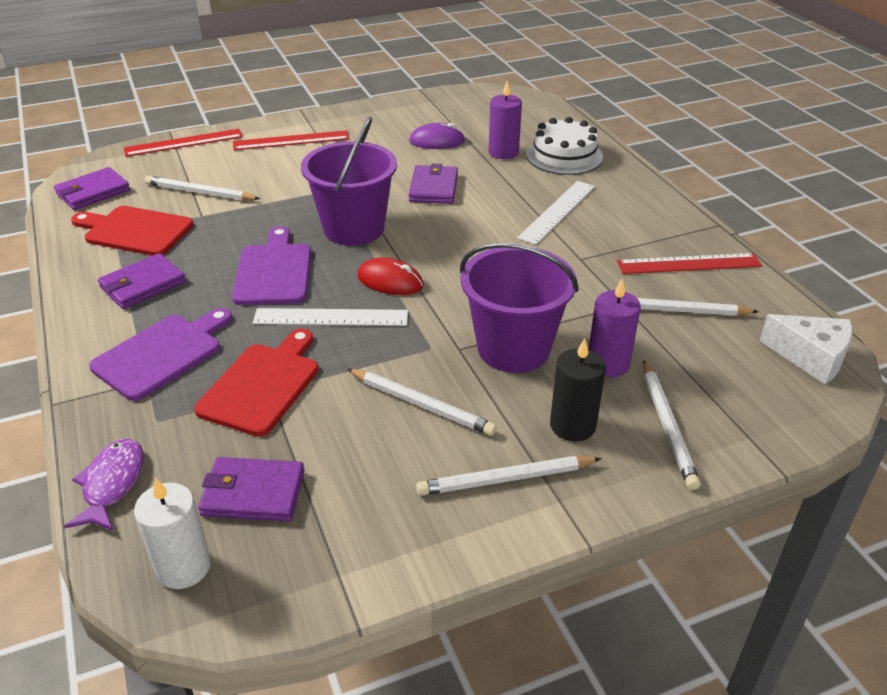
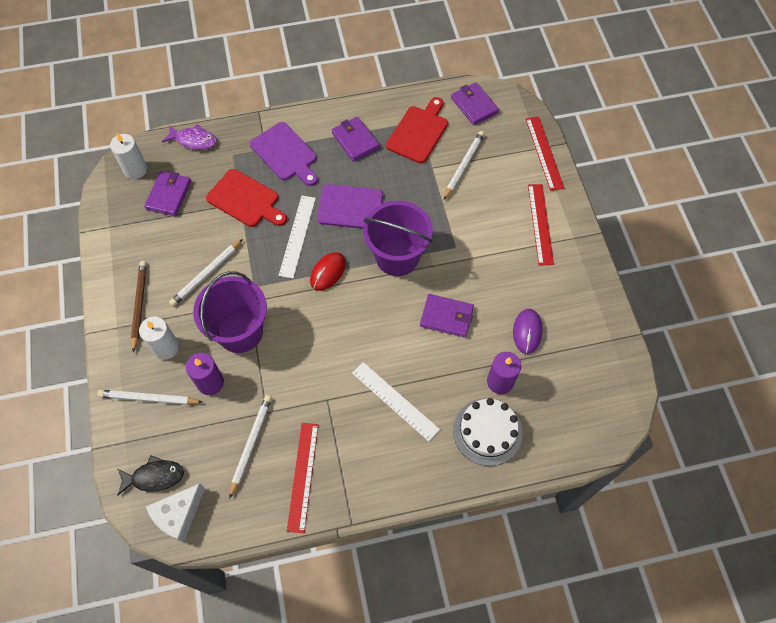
camera: 100 degrees right, 25 degrees up
white pencil [416,456,602,496] -> brown pencil [131,261,147,353]
black candle [550,338,606,442] -> white candle [139,316,179,360]
none -> black fish [117,455,184,496]

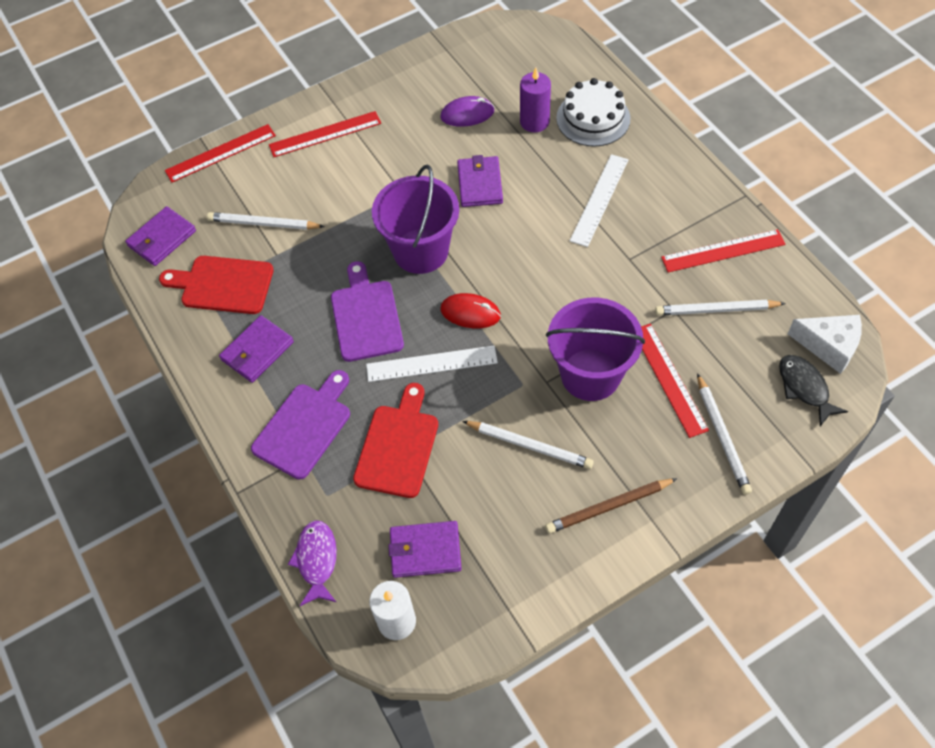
camera: 105 degrees left, 5 degrees down
white candle [139,316,179,360] -> none
purple candle [186,353,224,395] -> red ruler [641,324,709,438]

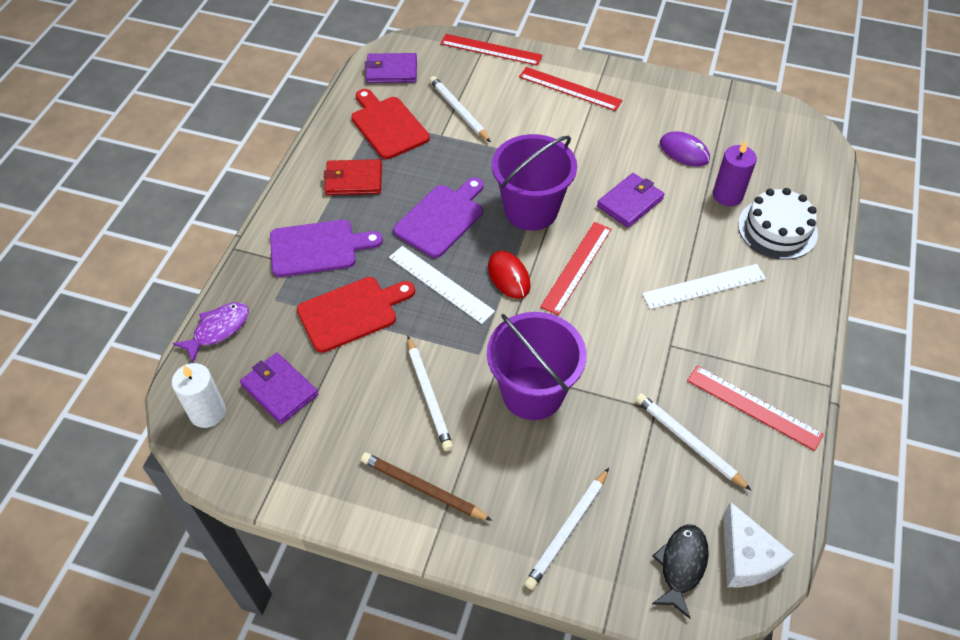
camera: 45 degrees right, 5 degrees down
purple wallet [219,315,294,383] -> red wallet [324,159,382,195]
red ruler [641,324,709,438] -> red ruler moved to [540,222,612,315]

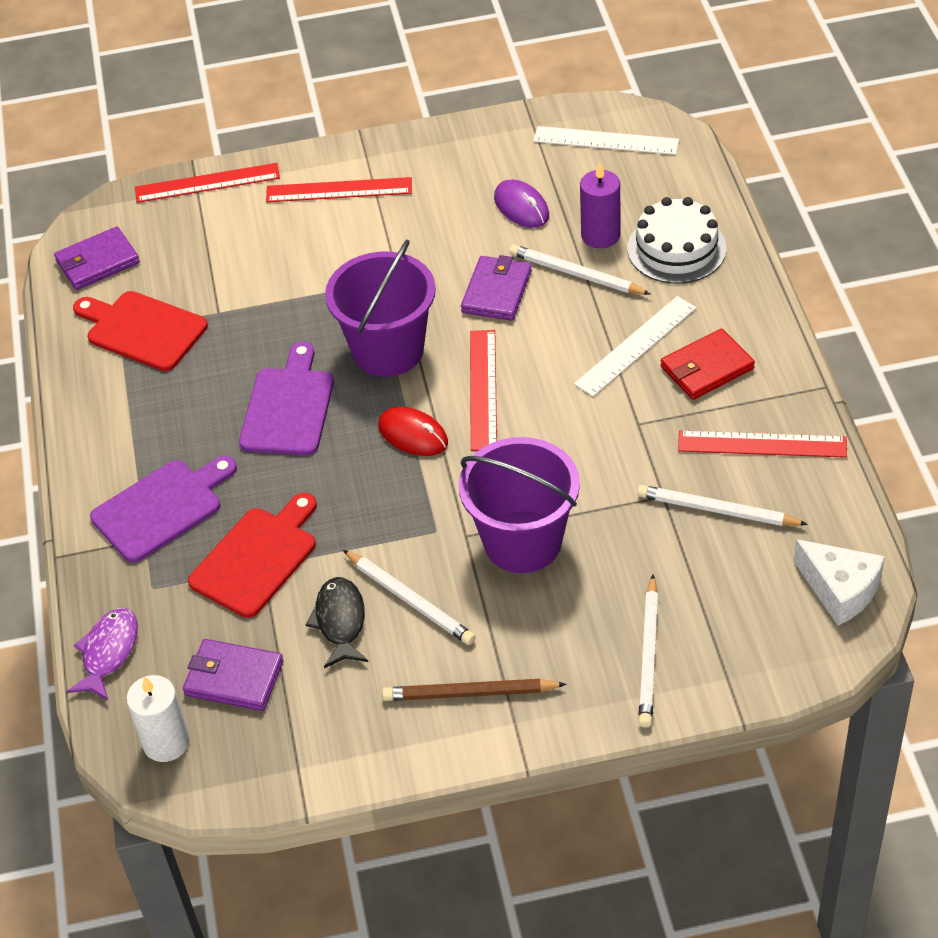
camera: 25 degrees left, 5 degrees down
red wallet [324,159,382,195] -> red wallet moved to [661,329,755,400]
white ruler [389,246,495,324] -> white ruler moved to [533,126,679,155]
white pencil [429,76,491,142] -> white pencil moved to [509,244,651,295]
black fish [652,524,709,619] -> black fish moved to [306,577,368,668]
purple mouse [660,132,710,166] -> purple mouse turned 45 degrees clockwise [494,179,549,228]

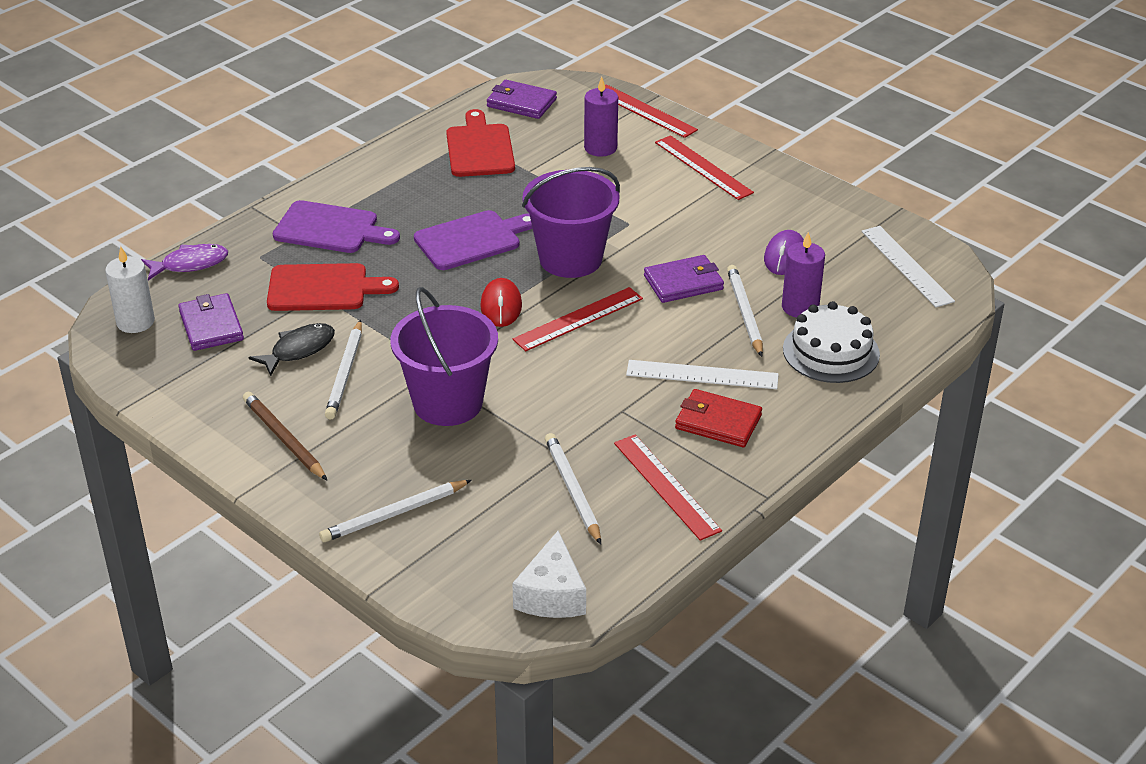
camera: 50 degrees right, 10 degrees down
none -> purple candle [584,77,618,157]

